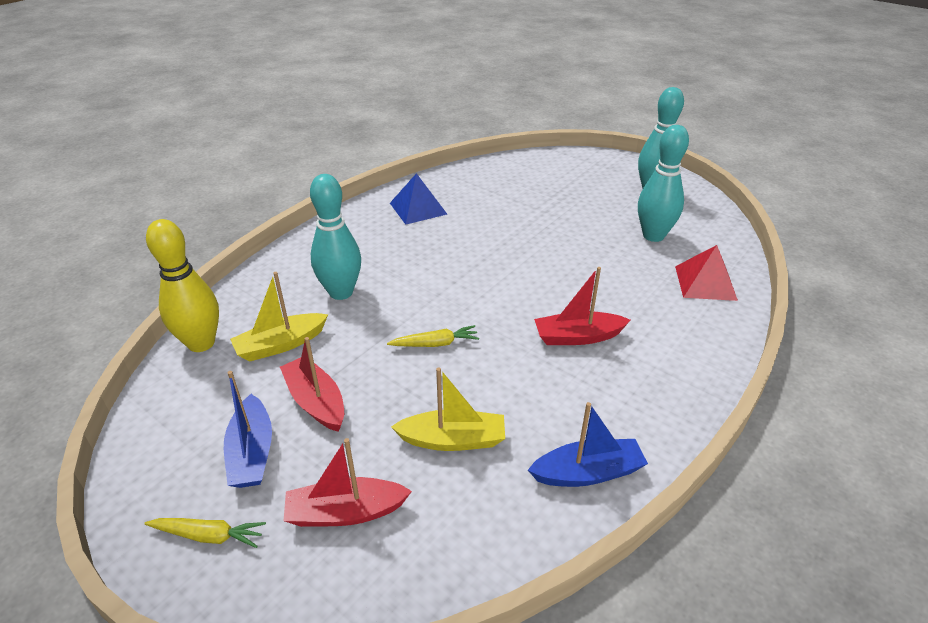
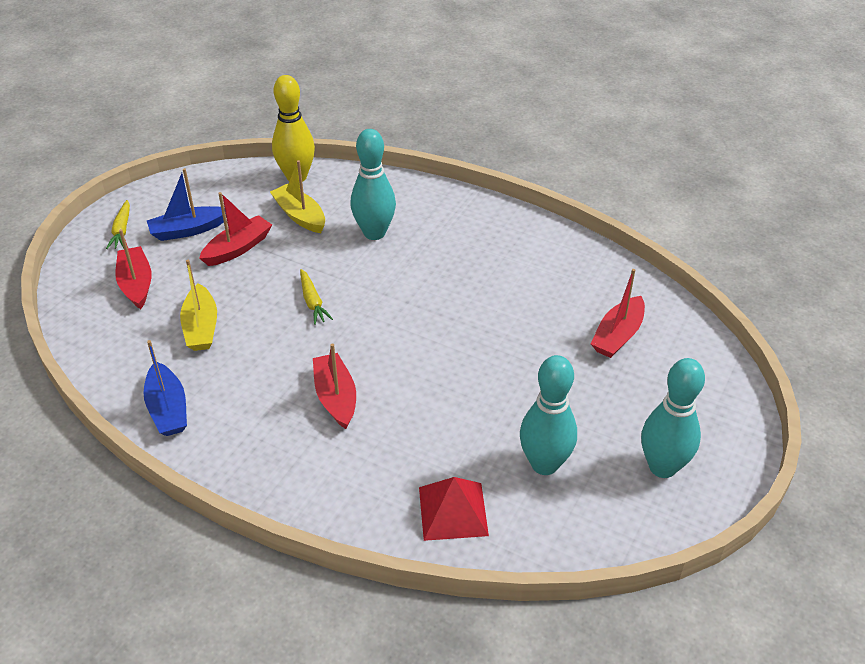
camera: 80 degrees right, 5 degrees up
blue pyramid [390,173,447,225] -> none
none -> red boat [591,269,645,358]

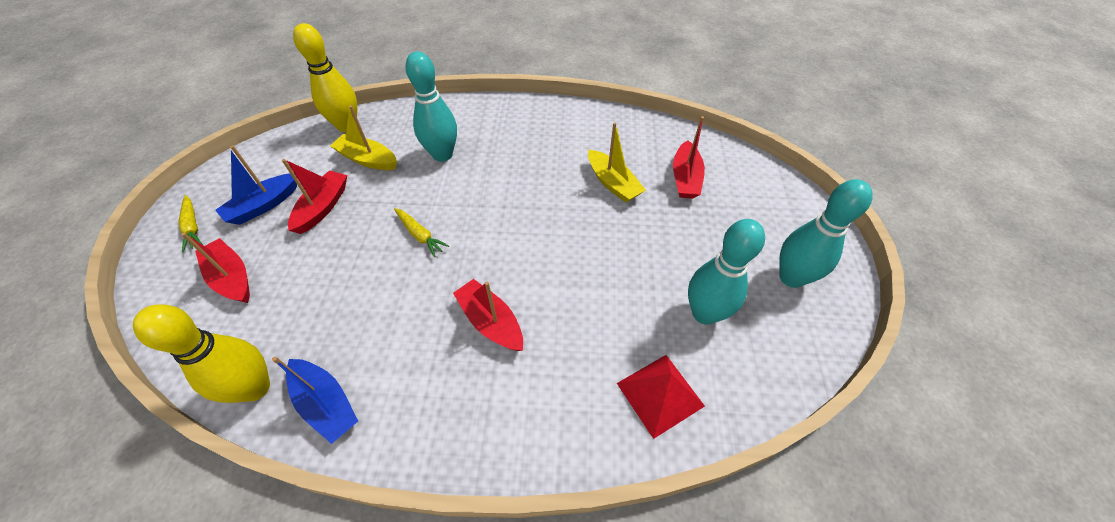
camera: 25 degrees left, 10 degrees up
yellow boat [180,260,217,351] -> yellow boat moved to [588,122,646,203]
none -> yellow bowling pin [133,304,270,403]

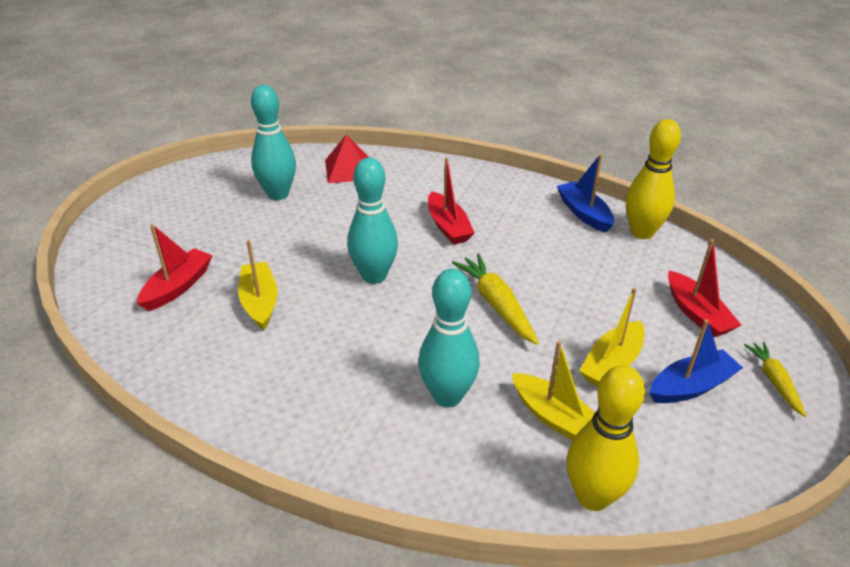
camera: 160 degrees left, 15 degrees down
red boat [282,159,347,234] -> yellow boat [579,288,645,387]
yellow carrot [394,208,449,257] -> yellow carrot [452,254,539,345], size x1.60
turquoise bowling pin [779,179,873,288] -> turquoise bowling pin moved to [347,158,398,284]

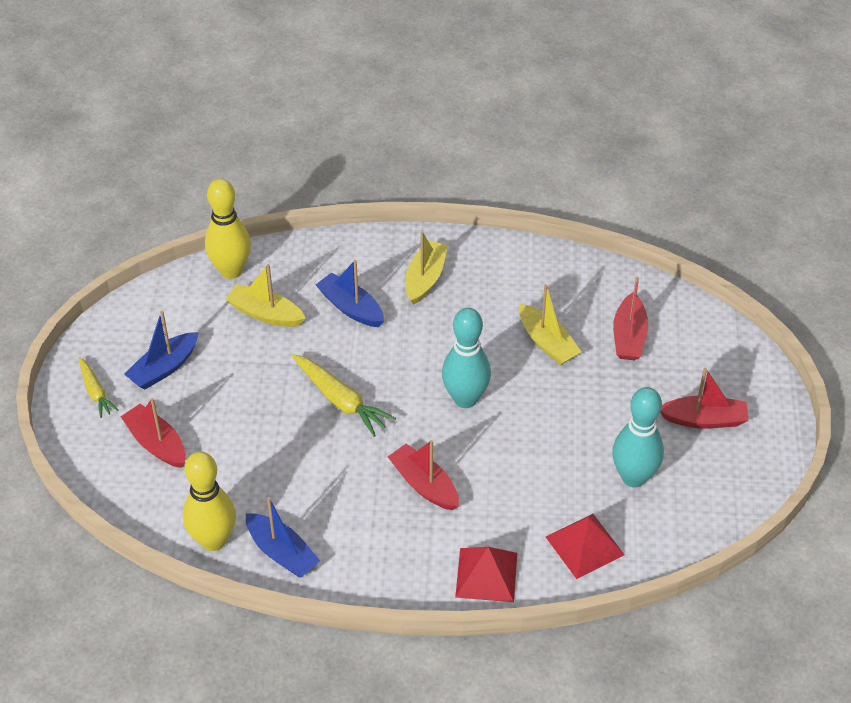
camera: 160 degrees right, 10 degrees up
turquoise bowling pin [418,269,480,407] -> blue boat [316,260,384,327]
yellow boat [579,288,645,387] -> yellow boat moved to [405,232,448,305]
none -> red pyramid [455,547,517,602]
none -> red boat [660,368,749,428]

